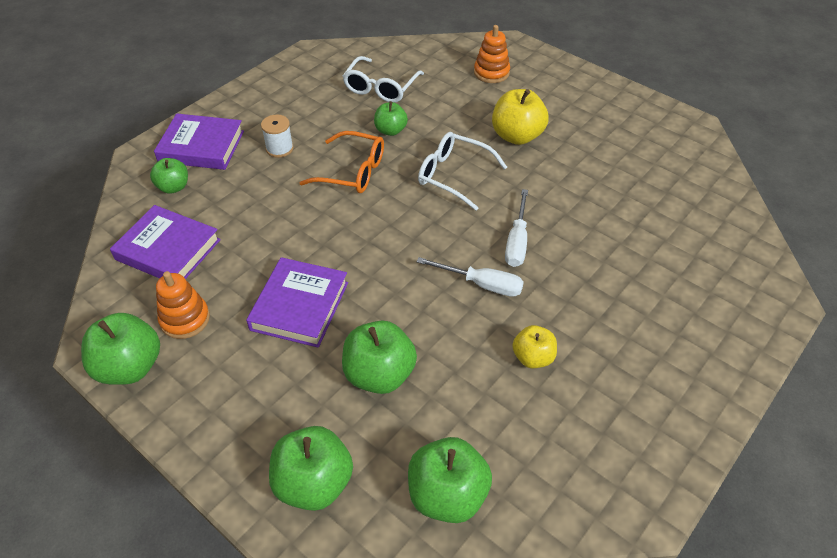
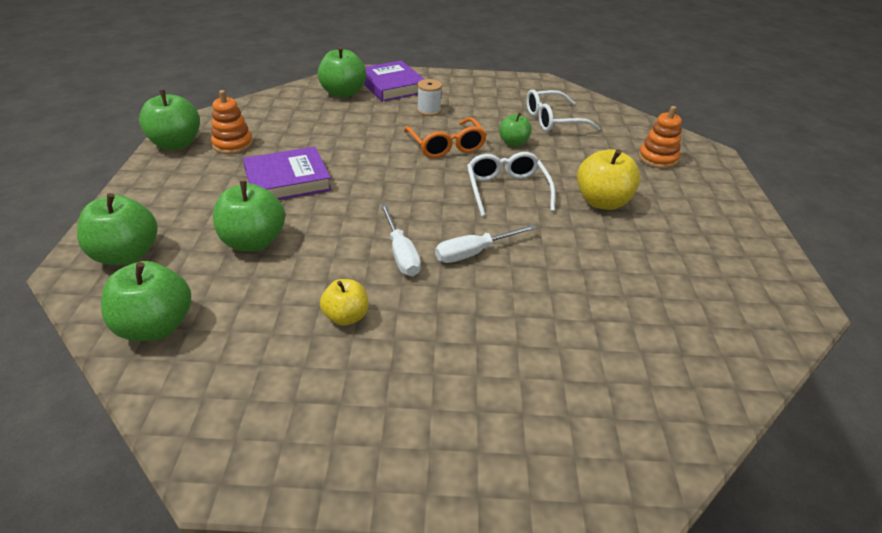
camera: 50 degrees right, 10 degrees down
purple book [110,205,221,279] -> none
green apple [150,158,188,194] -> green apple [318,46,366,98], size x1.63

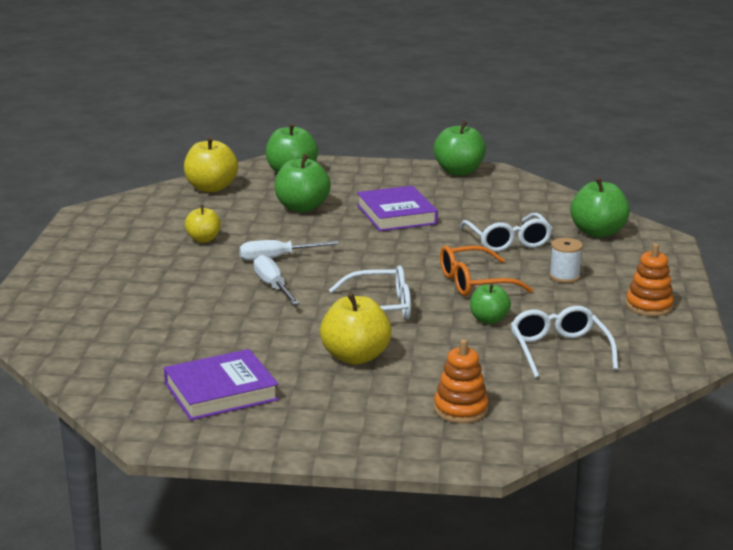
camera: 95 degrees right, 15 degrees down
green apple [101,261,191,341] -> yellow apple [184,137,238,193]
orange stacking toy [211,90,253,154] -> orange stacking toy moved to [626,243,674,316]
purple book [364,61,424,102] -> purple book moved to [164,349,279,420]
none -> white glasses [460,213,552,252]

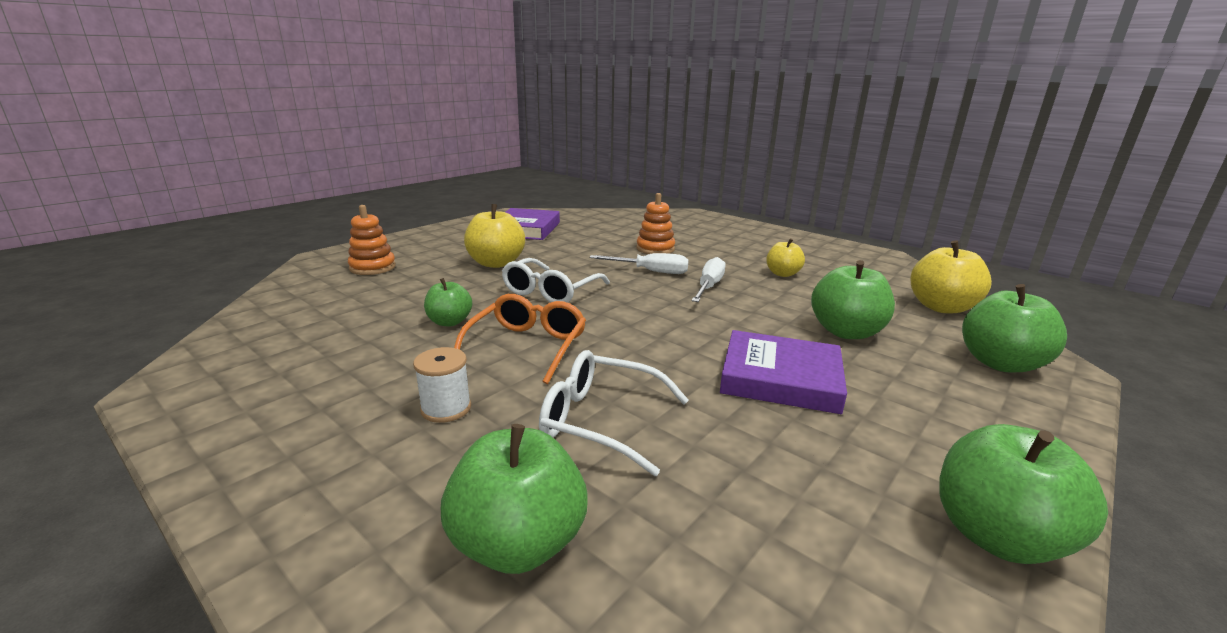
camera: 125 degrees right, 0 degrees up
white glasses [511,306,618,378] -> none
orange stacking toy [626,243,674,316] -> orange stacking toy moved to [636,193,675,254]

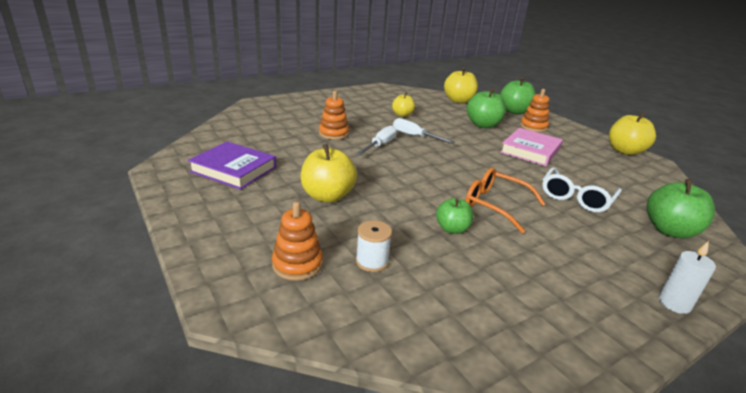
camera: 75 degrees left, 5 degrees up
white spool [413,347,471,423] -> white spool moved to [356,220,392,272]
white glasses [502,258,610,303] -> none
purple book [720,330,847,414] -> pink book [500,128,563,166]
green apple [939,424,1108,564] -> yellow apple [609,112,656,155]
none -> orange stacking toy [520,89,549,132]
none -> white candle [659,241,716,314]

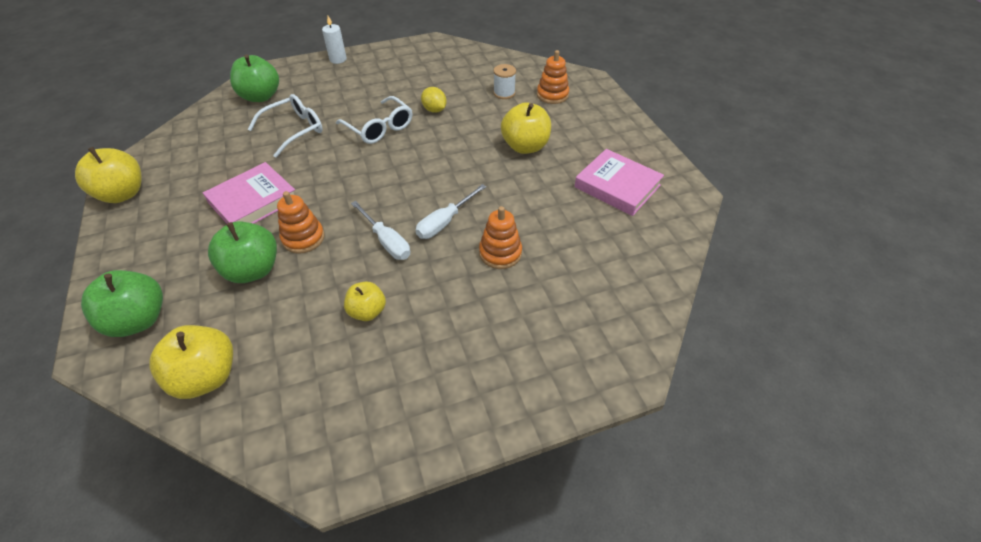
camera: 165 degrees left, 20 degrees up
purple book [188,141,276,190] -> pink book [574,149,664,216]
green apple [436,198,473,234] -> yellow lemon [421,87,447,113]
orange glasses [465,168,545,233] -> white glasses [336,96,412,144]
orange stacking toy [520,89,549,132] -> orange stacking toy moved to [277,191,325,254]

